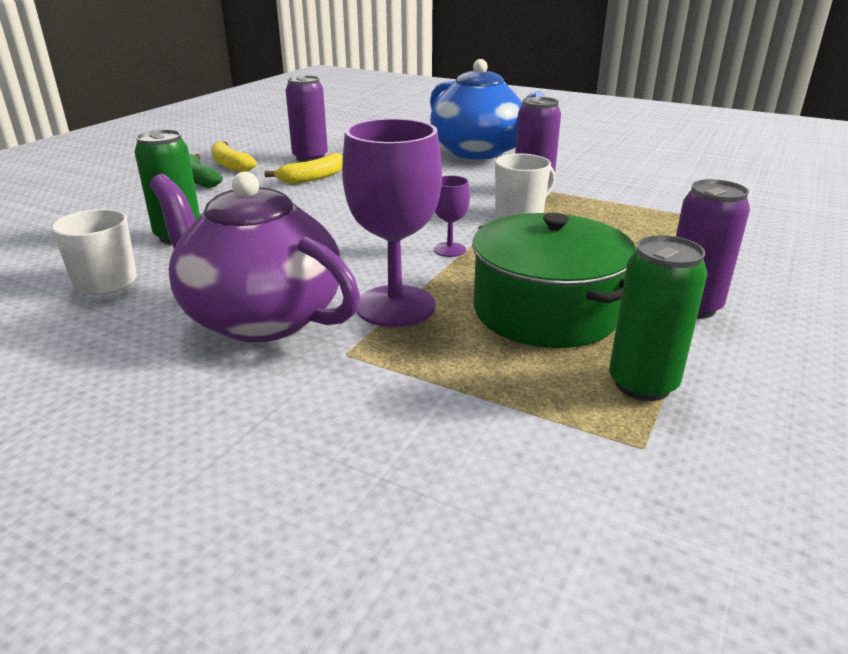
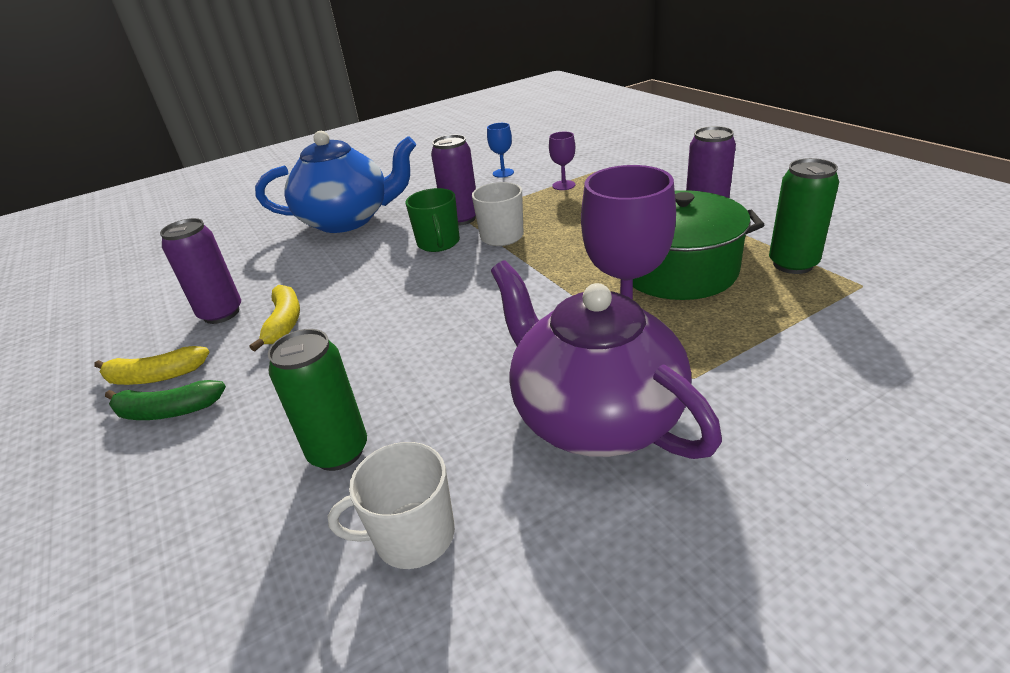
camera: 55 degrees left, 5 degrees up
purple teapot [150,172,360,342] -> purple teapot turned 75 degrees clockwise [491,261,722,459]
purple goblet [434,175,470,257] -> purple goblet moved to [549,132,575,190]
none -> green mug [406,188,460,252]
none -> blue goblet [487,123,514,178]

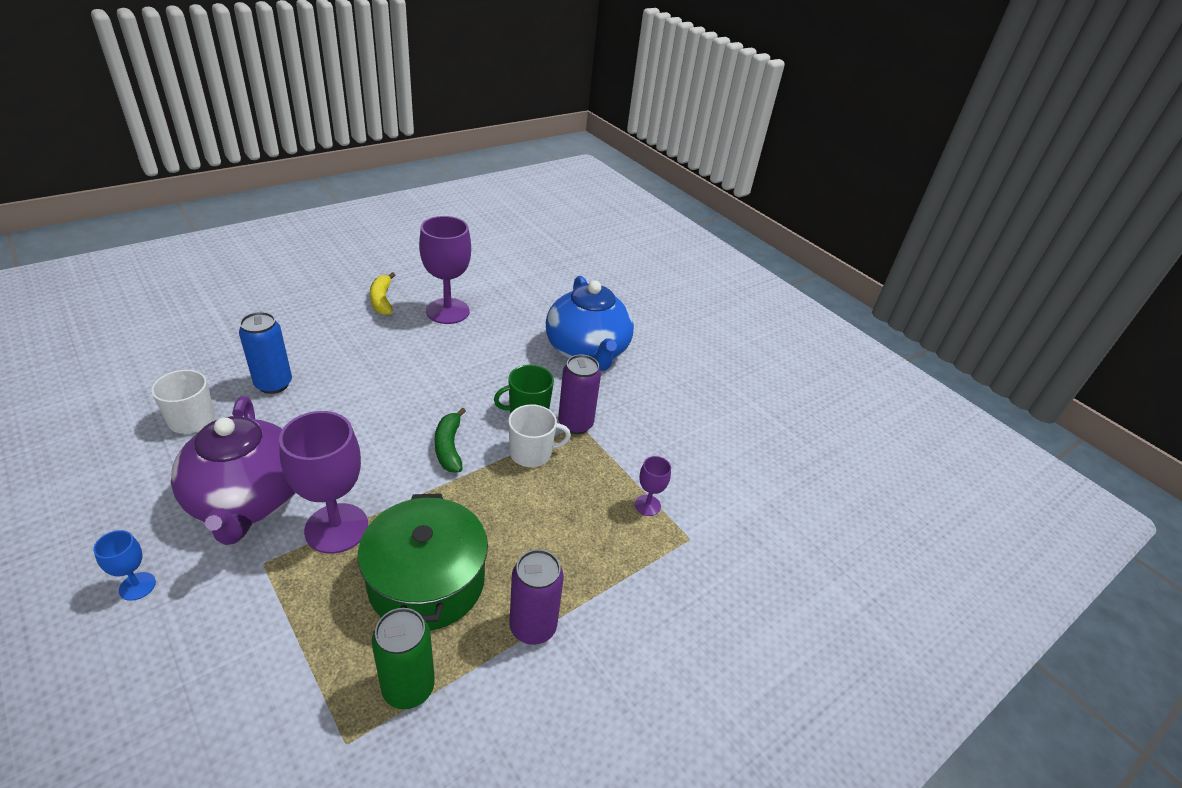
camera: 75 degrees right, 5 degrees up
green banana [105,380,226,420] -> green banana moved to [435,408,466,472]
purple can [160,218,241,324] -> purple goblet [419,216,471,324]
yellow banana [250,285,300,351] -> none
green can [268,329,367,471] -> blue can [239,312,292,394]
blue goblet [487,123,514,178] -> blue goblet moved to [93,530,156,601]
purple teapot [491,261,722,459] -> purple teapot turned 120 degrees clockwise [171,396,295,545]

